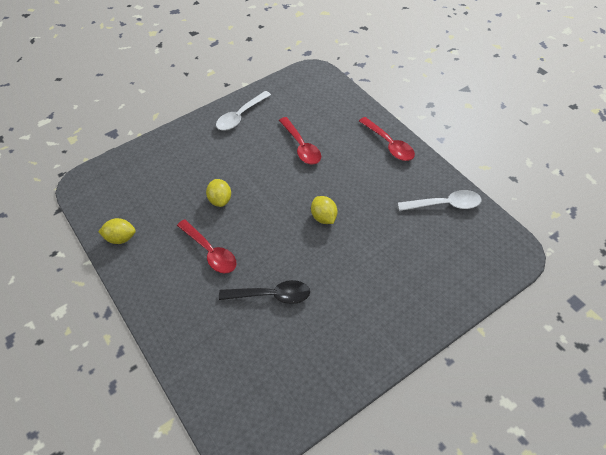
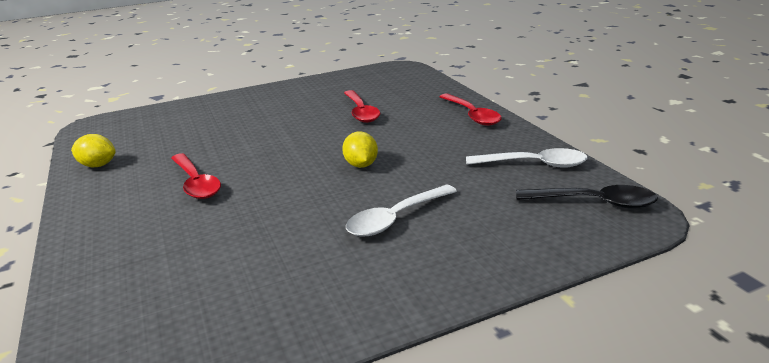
camera: 10 degrees right, 25 degrees down
yellow lemon [206,179,231,207] -> none
white spoon [216,91,271,131] -> white spoon moved to [346,184,457,237]
black spoon [219,280,310,304] -> black spoon moved to [516,185,658,208]

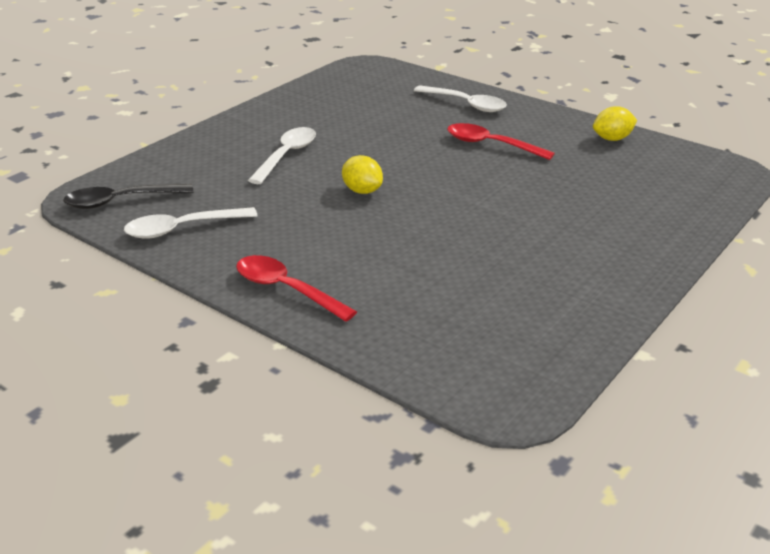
camera: 150 degrees right, 5 degrees up
red spoon [344,90,380,123] -> none
none -> white spoon [414,86,507,112]

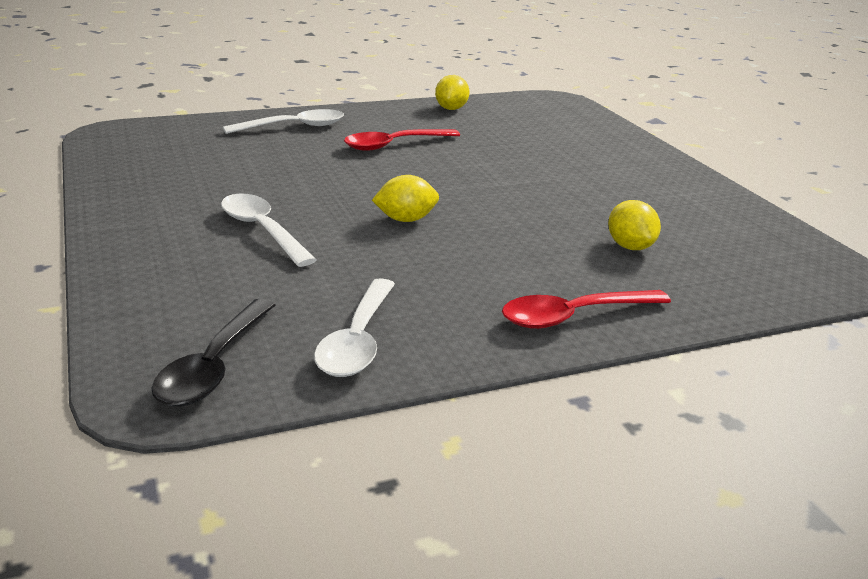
camera: 60 degrees left, 5 degrees down
none -> yellow lemon [608,200,661,250]

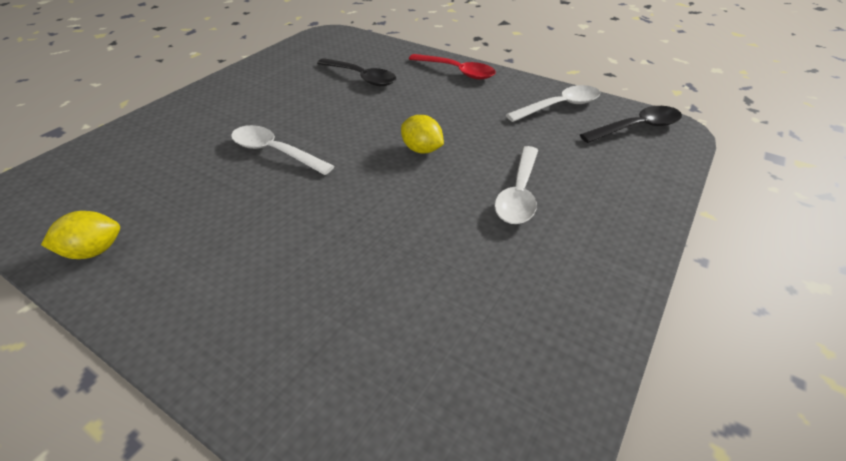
camera: 125 degrees left, 15 degrees up
white spoon [223,109,344,134] -> white spoon moved to [231,125,334,175]
red spoon [344,129,460,151] -> none
yellow lemon [608,200,661,250] -> black spoon [317,58,396,86]

